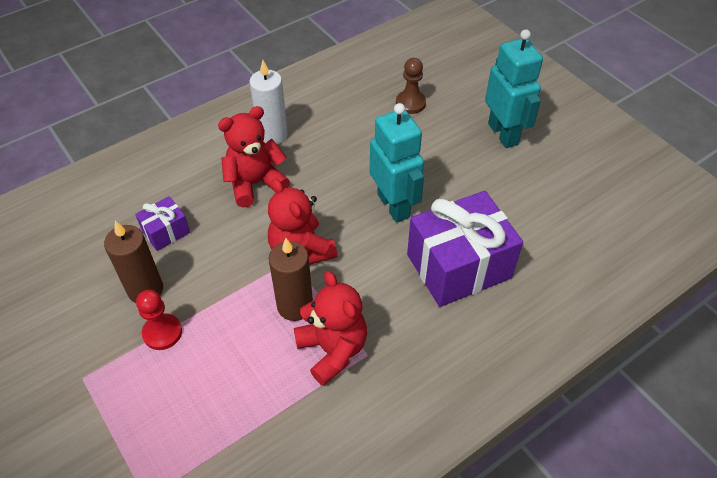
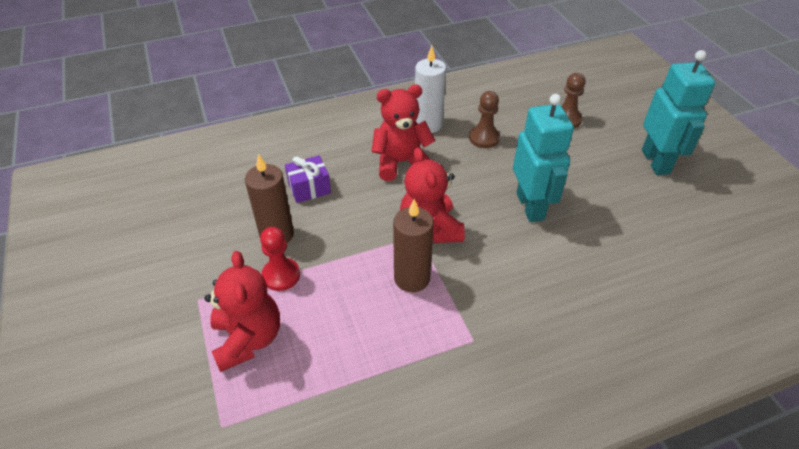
camera: 15 degrees right, 5 degrees down
red teddy bear [294,271,367,386] -> red teddy bear moved to [205,251,280,372]
purple gift [407,191,523,307] -> none
none -> brown pawn [469,91,500,148]

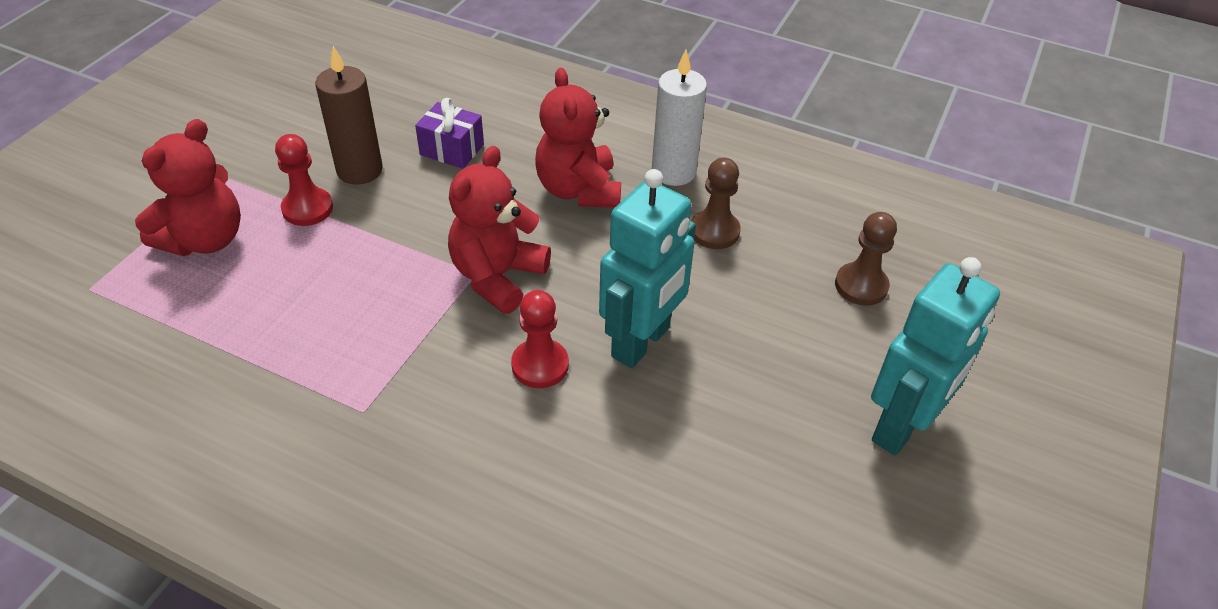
camera: 45 degrees right, 0 degrees up
red teddy bear [371,85,436,181] -> red teddy bear turned 135 degrees counterclockwise [535,68,621,208]
brown candle [393,199,434,292] -> none
none -> red pawn [511,290,569,388]

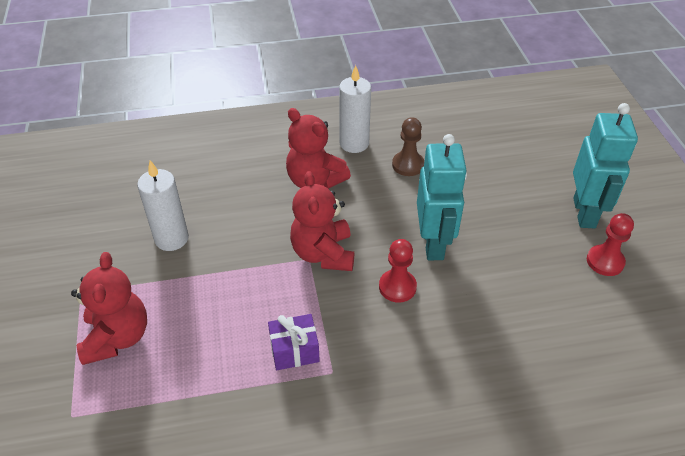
camera: 35 degrees left, 0 degrees up
red pawn [275,134,333,226] -> red pawn moved to [587,213,634,276]
brown candle [315,46,383,185] -> white candle [137,160,189,251]
purple gift [415,98,484,169] -> purple gift moved to [268,314,320,370]
brown pawn [835,212,897,305] -> none

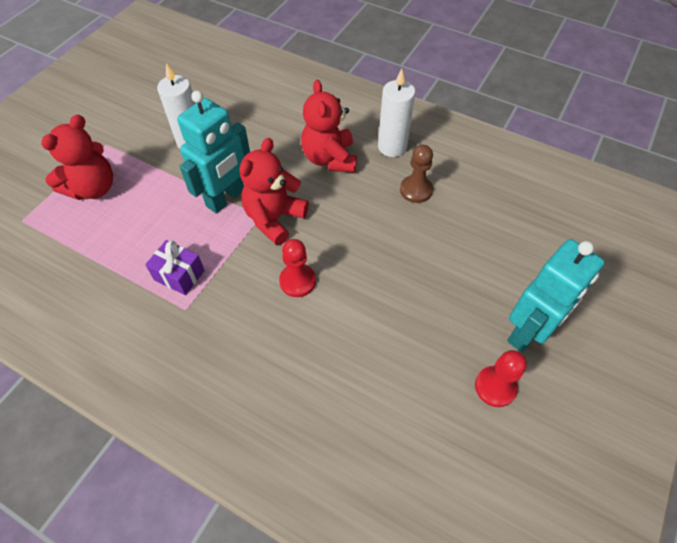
camera: 40 degrees right, 10 degrees up
turquoise robot [417,134,467,260] -> turquoise robot moved to [177,91,250,214]

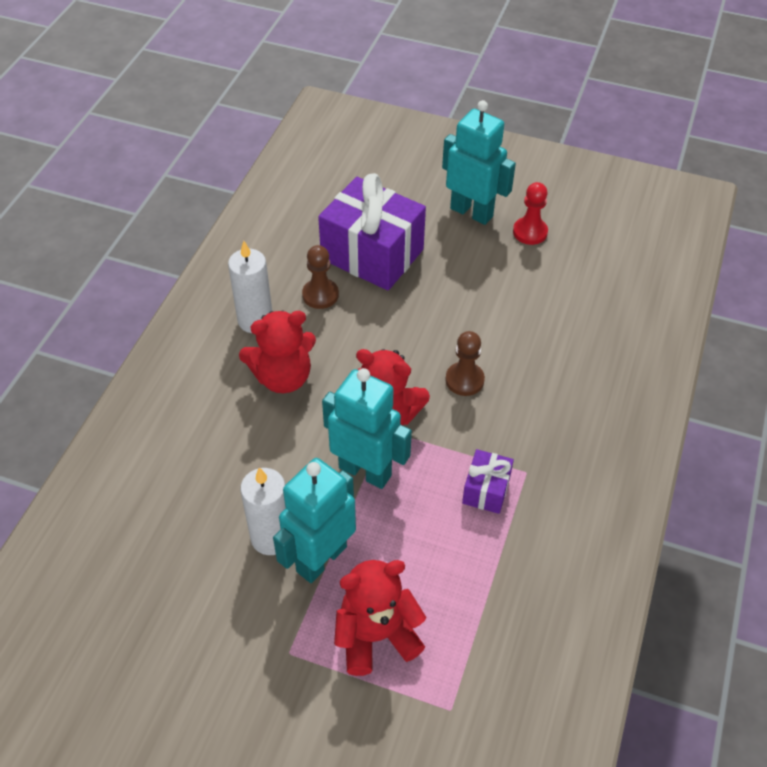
camera: 100 degrees left, 5 degrees down
red teddy bear [41,115,113,200] -> red teddy bear turned 45 degrees counterclockwise [334,560,426,676]
red pawn [279,239,316,297] -> brown pawn [445,331,485,396]
none -> turquoise robot [273,458,356,583]
none -> purple gift [318,173,426,291]

